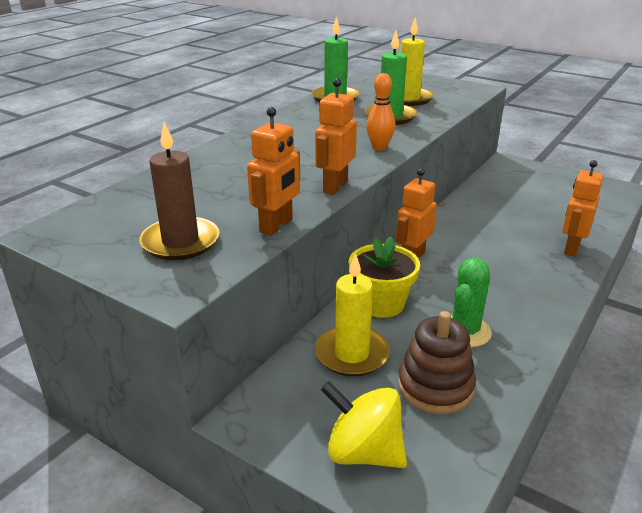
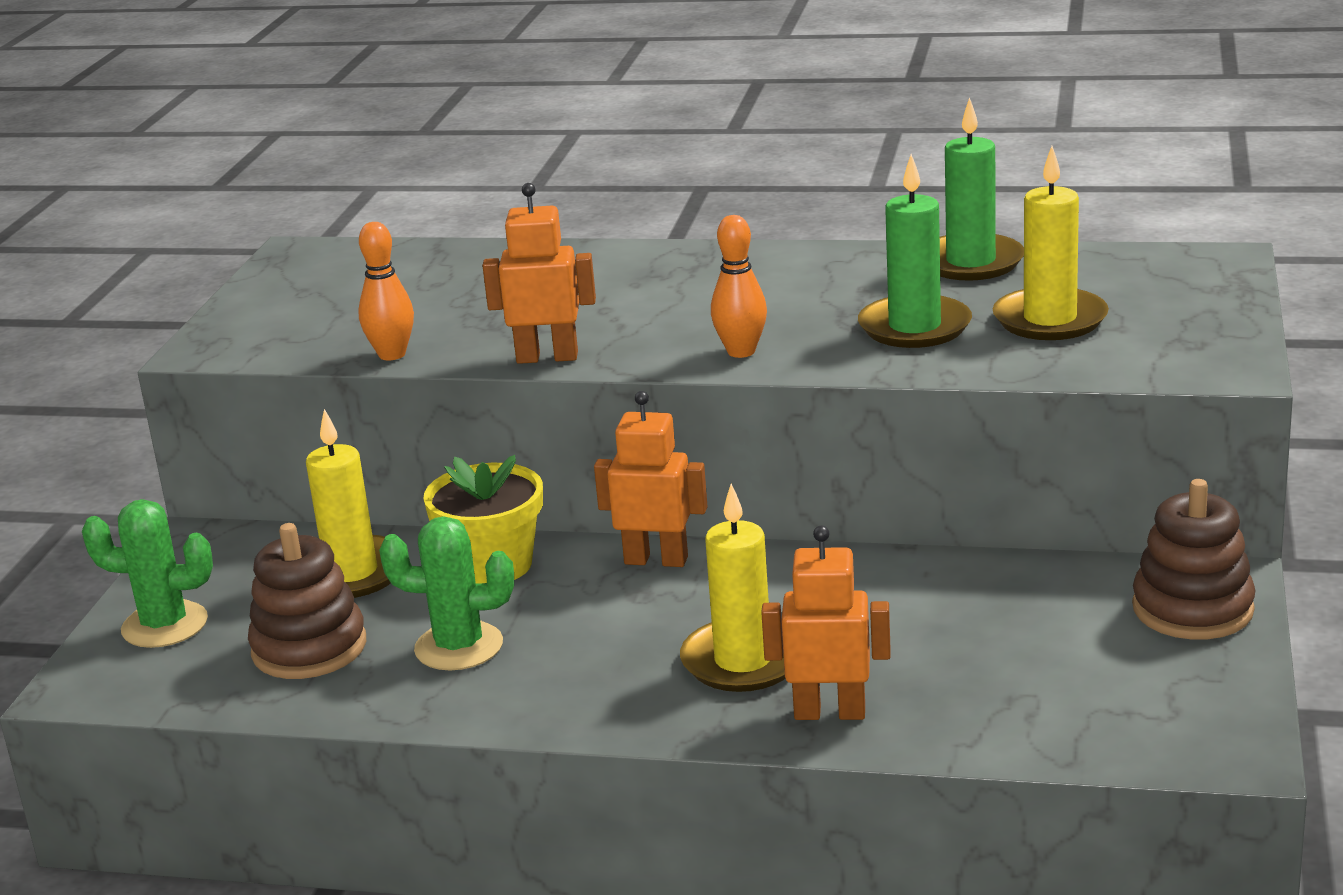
camera: 70 degrees right, 5 degrees down
brown candle [139,122,219,260] -> none
orange robot [247,107,300,236] -> orange bowling pin [358,222,414,360]
yellow spinning top [321,381,407,468] -> green cactus [82,499,213,648]
none -> yellow candle [680,483,786,692]
none -> brown stacking toy [1132,479,1255,640]

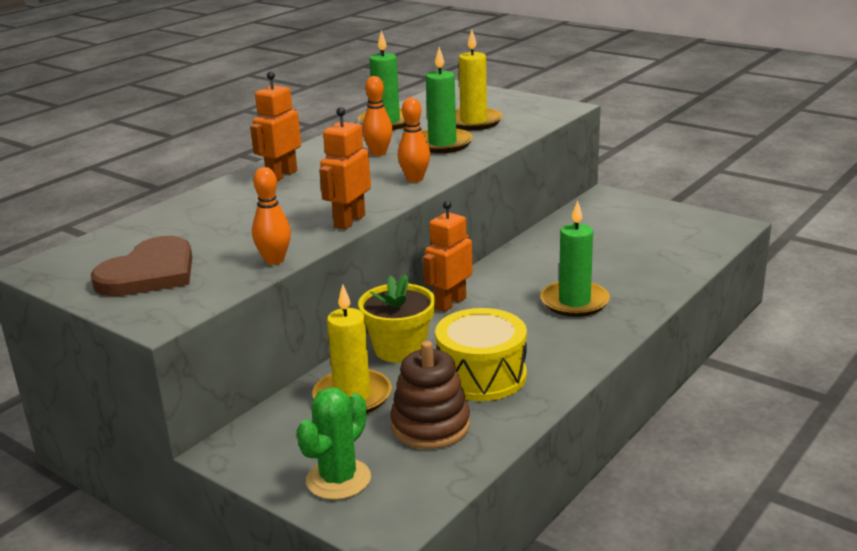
camera: 65 degrees left, 0 degrees up
green cactus [379,516,514,670] -> yellow drum [435,308,527,401]
yellow candle [680,483,786,692] -> green candle [540,200,610,317]
orange robot [761,526,891,720] -> orange robot moved to [250,72,301,181]
brown stacking toy [1132,479,1255,640] -> none
none -> brown heart [91,236,192,296]
none -> orange bowling pin [362,76,393,156]

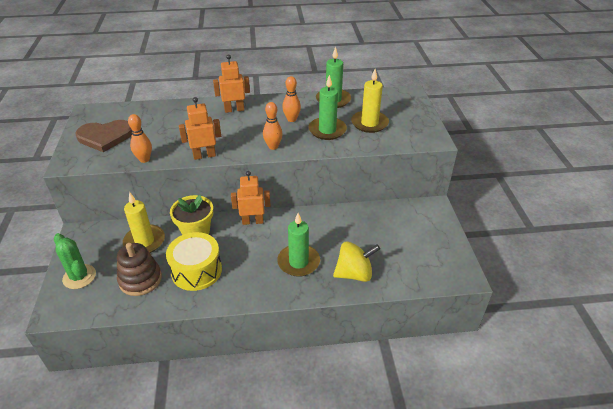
camera: 45 degrees right, 15 degrees up
green cactus [296,387,371,500] -> green cactus turned 60 degrees clockwise [54,233,96,289]
none -> yellow spinning top [333,242,380,282]

